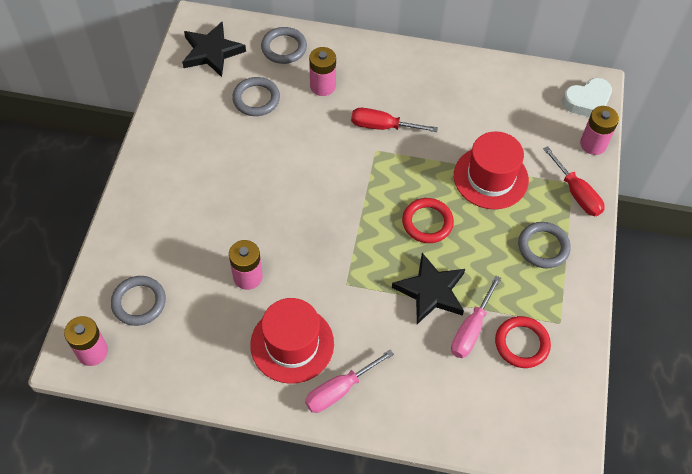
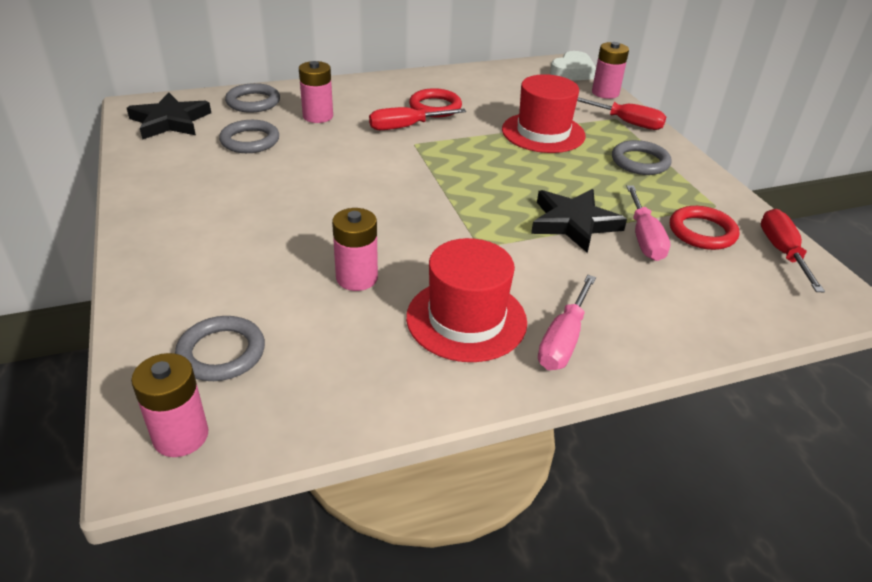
camera: 30 degrees left, 20 degrees down
red ring [402,198,454,243] -> red ring moved to [409,88,462,117]
none -> red screwdriver [761,209,825,292]

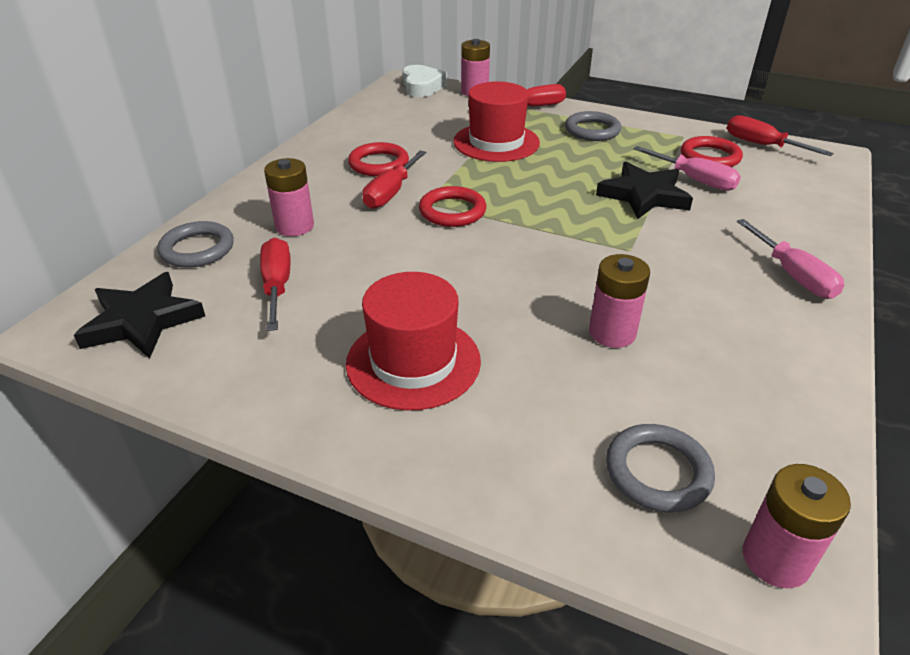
camera: 45 degrees left, 0 degrees up
grey ring [219,120,279,153] -> red screwdriver [260,238,290,331]
red hat [406,238,527,362] -> red hat moved to [346,272,481,411]
none -> red ring [419,186,486,227]

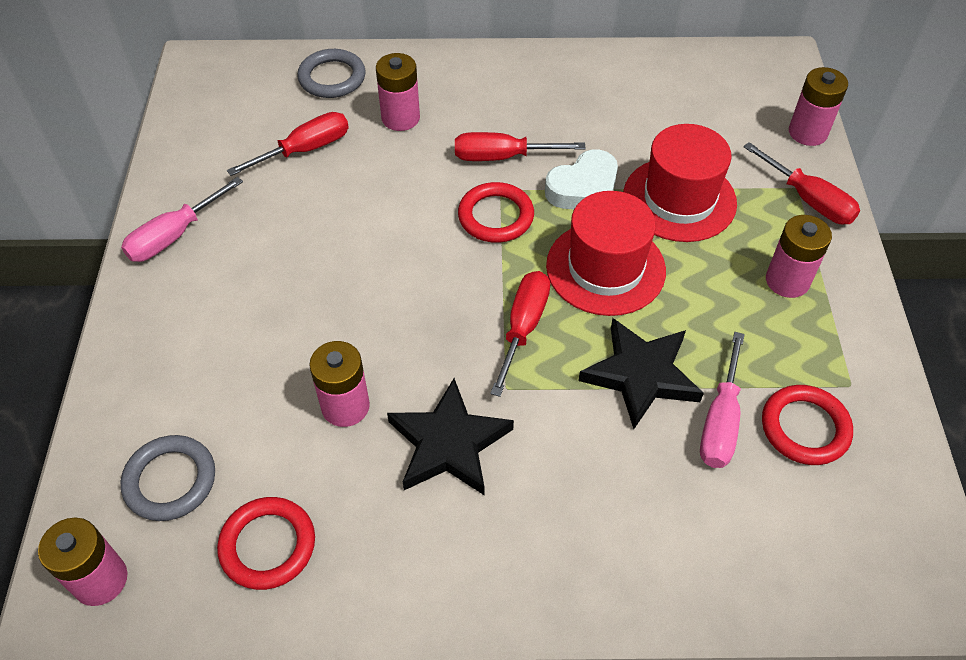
camera: 65 degrees right, 15 degrees up
black star [74,272,205,359] -> black star moved to [387,378,514,496]
red hat [346,272,481,411] -> red hat moved to [546,191,666,316]
red ring [348,142,409,176] -> red ring moved to [217,497,315,590]
white heart [402,65,447,97] -> white heart moved to [545,150,618,209]
grey ring [565,111,621,141] -> pink battery [766,215,832,298]
red screwdriver [727,115,834,156] -> red screwdriver moved to [490,271,550,397]
pink screwdriver [737,219,844,299] -> pink screwdriver moved to [121,177,243,262]

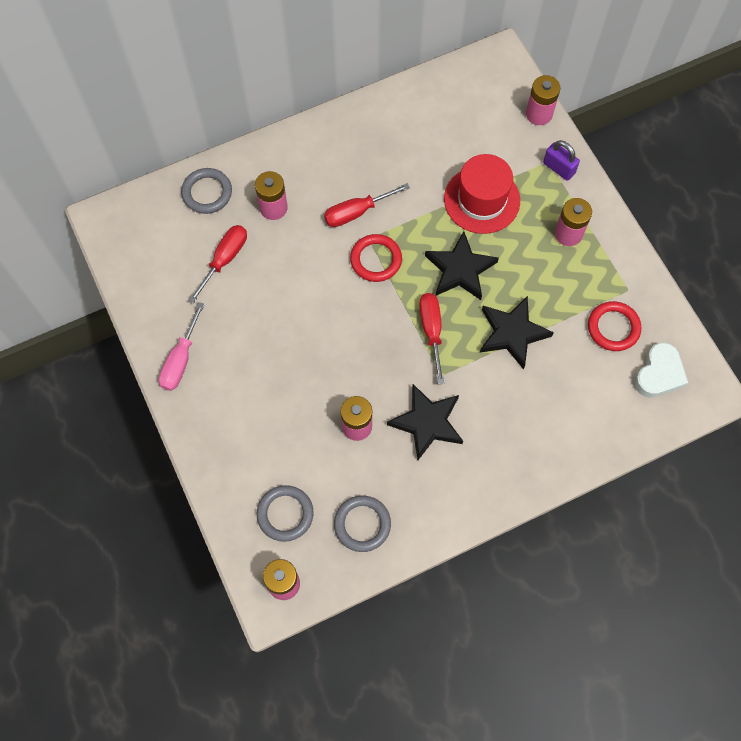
camera: 25 degrees left, 15 degrees up
red ring [217,497,315,590] -> grey ring [334,496,391,552]
white heart [545,150,618,209] -> white heart moved to [634,342,688,398]
red hat [546,191,666,316] -> black star [425,231,499,300]
pink screwdriver [700,332,745,468] -> none
red screwdriver [743,142,860,224] -> purple padlock [543,140,580,181]

